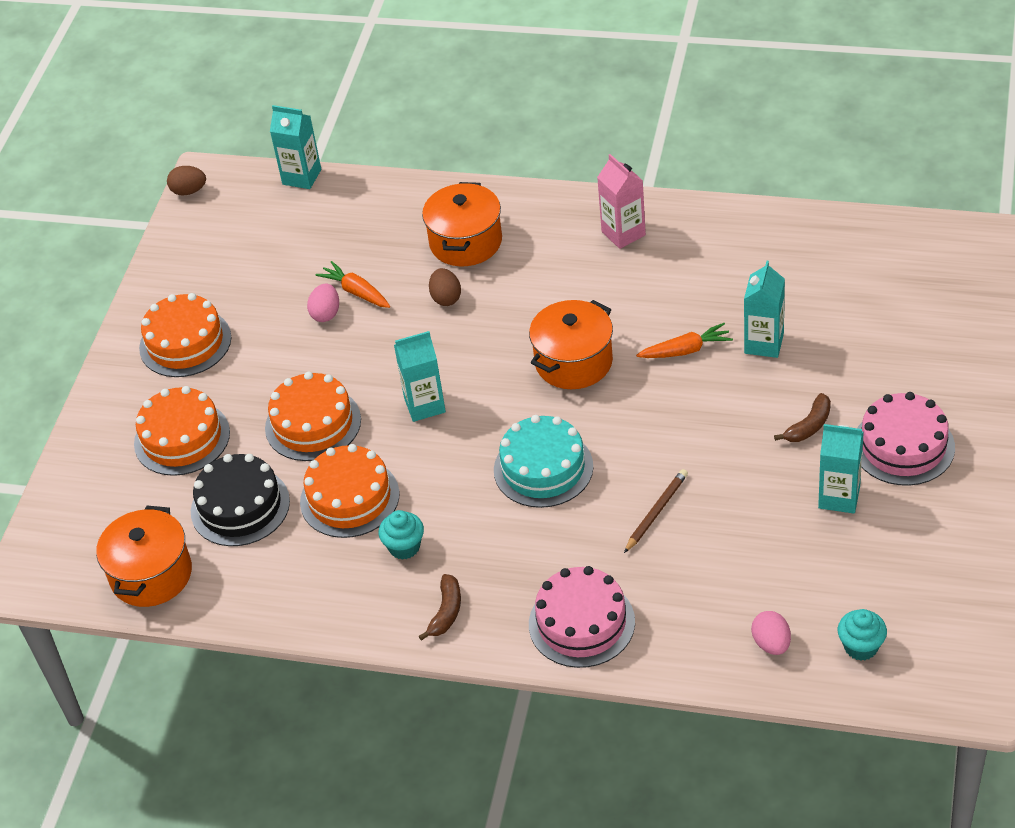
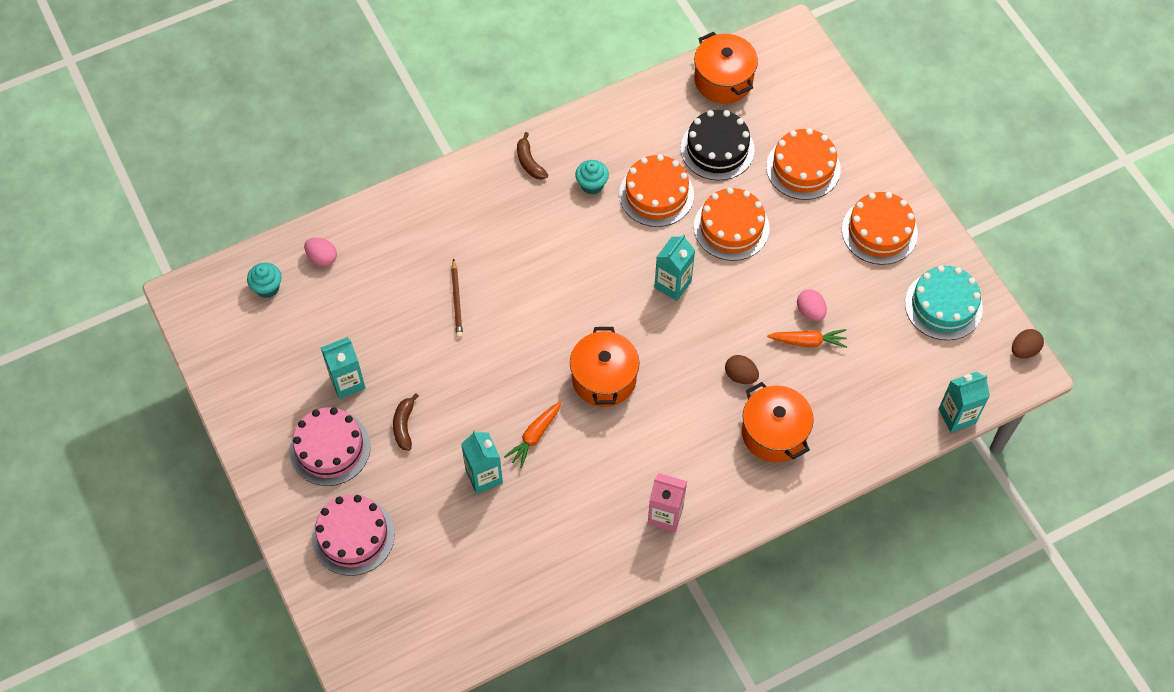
camera: 135 degrees right, 15 degrees up
turquoise cake [494,415,593,508] -> turquoise cake moved to [905,265,983,340]
pink cake [529,566,635,668] -> pink cake moved to [312,494,395,576]

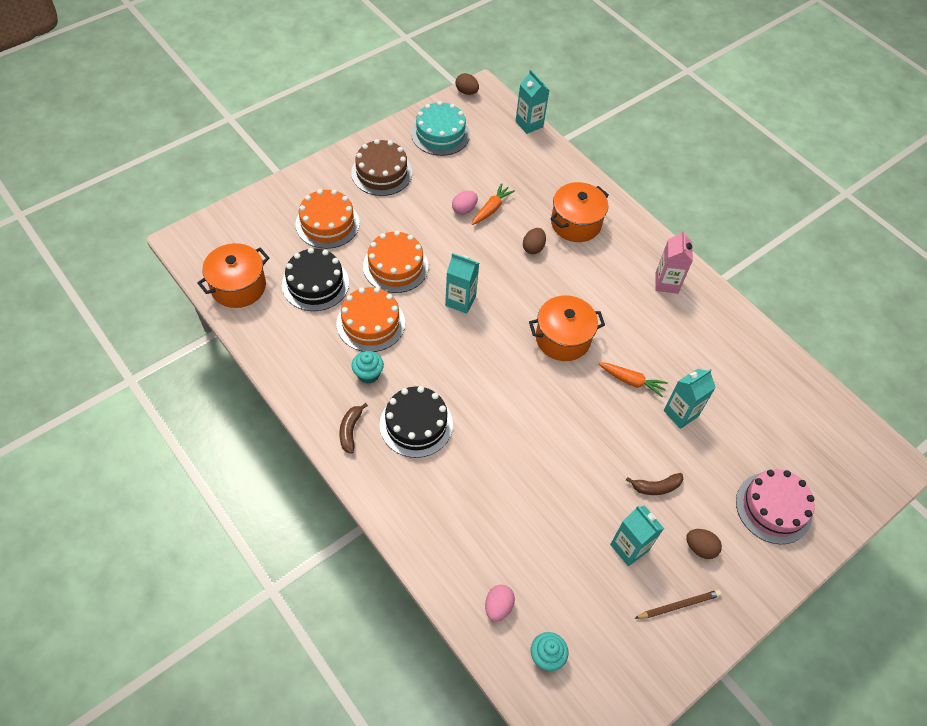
camera: 105 degrees left, 5 degrees down
pink cake [289,407,371,486] -> brown egg [686,529,722,559]
brown pencil [451,259,463,338] -> brown pencil moved to [634,590,721,619]
brown banana [517,132,548,180] -> brown banana turned 135 degrees clockwise [339,403,368,453]
orange carrot [767,329,847,348] -> orange carrot turned 45 degrees clockwise [472,183,515,225]
orange cake [842,192,918,265] -> brown cake [351,139,412,196]
none -> black cake [380,386,453,458]

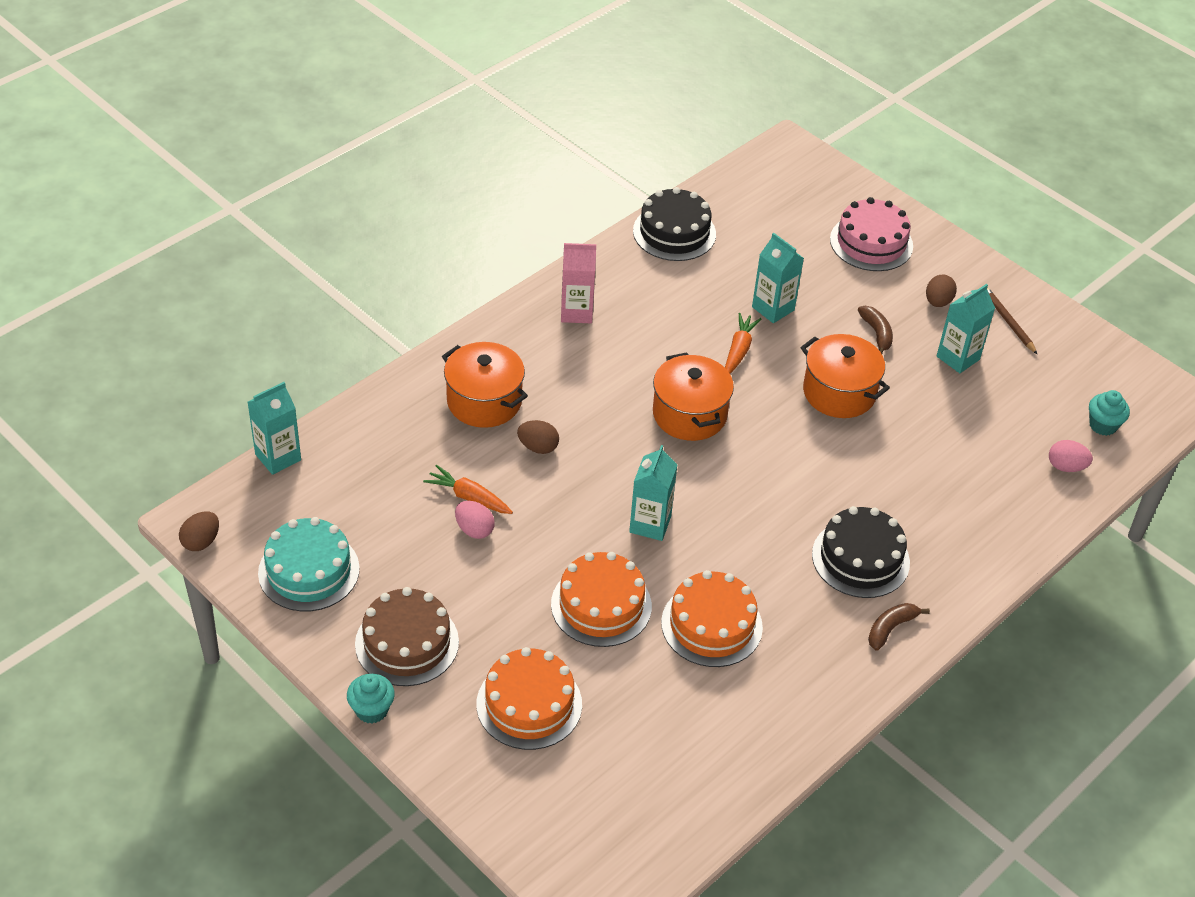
camera: 95 degrees left, 10 degrees down
orange pot [197,243,269,308] -> orange pot moved to [800,334,890,418]
black cake [282,248,349,311] -> black cake moved to [633,187,716,261]
brown banana [339,403,368,453] -> brown banana turned 135 degrees clockwise [868,603,930,651]
turquoise cupcake [352,351,384,384] -> turquoise cupcake moved to [347,674,395,724]

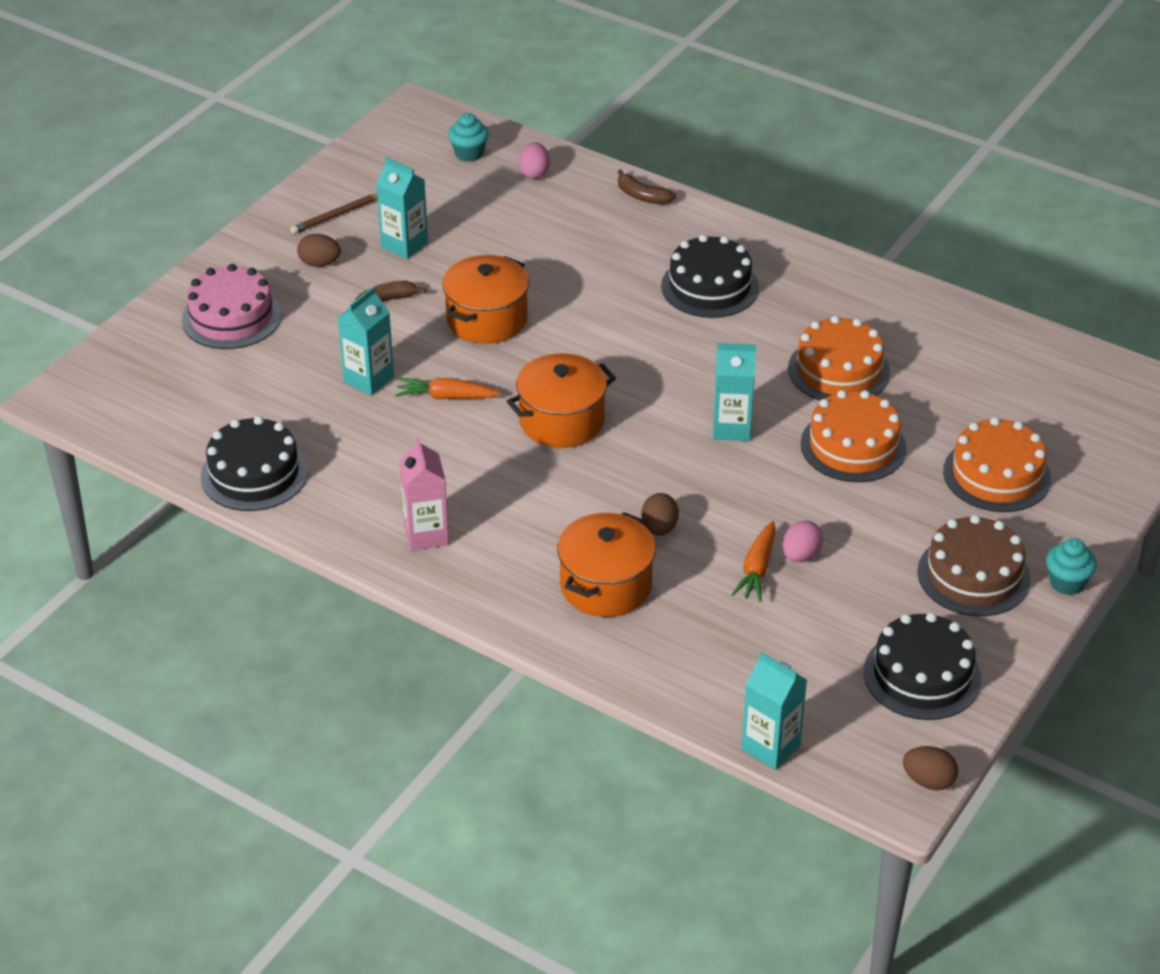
camera: 100 degrees left, 5 degrees down
turquoise cake [258,517,360,611] -> black cake [864,613,981,720]
brown banana [868,603,930,651] -> brown banana moved to [617,169,676,205]

